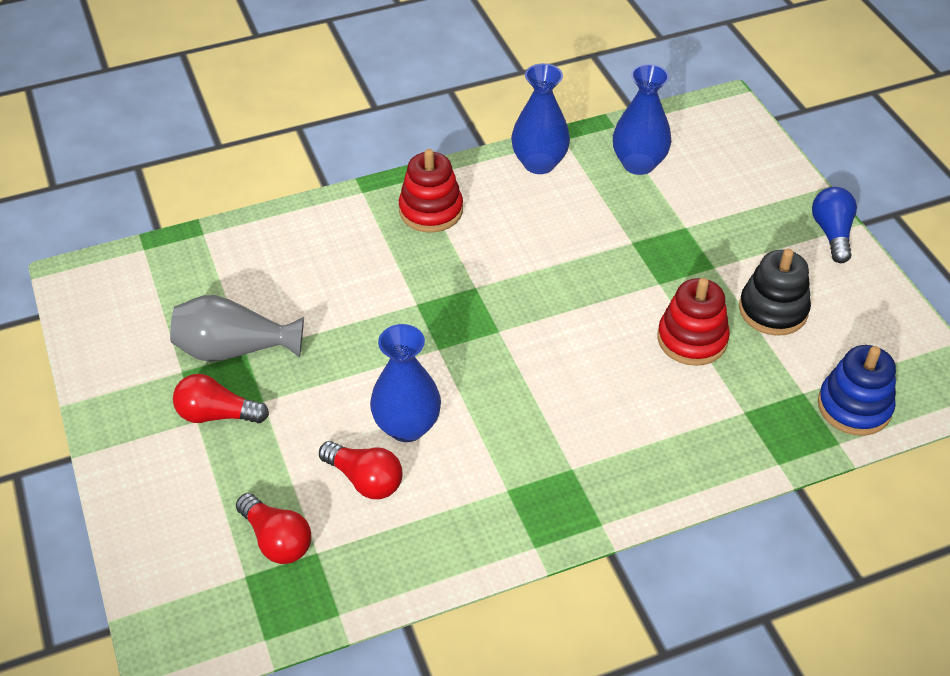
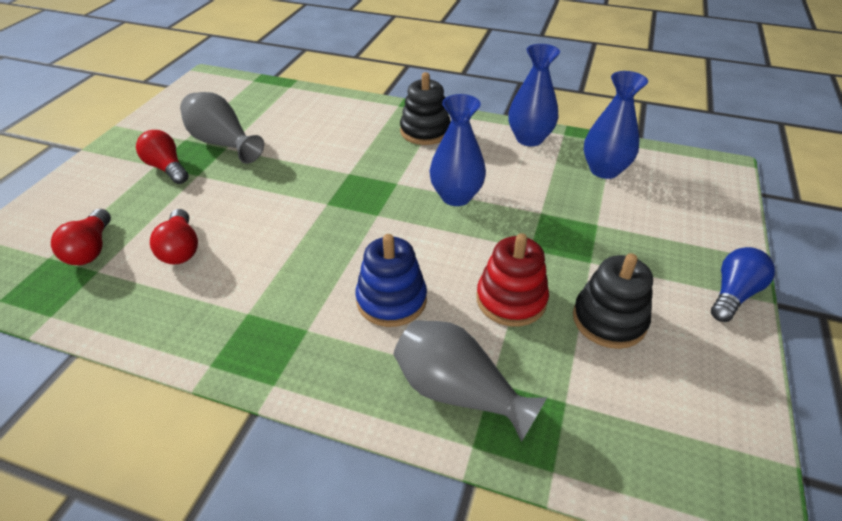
camera: 40 degrees right, 5 degrees down
blue vase [370,324,441,442] -> blue vase moved to [430,94,486,206]
red stacking toy [399,149,463,232] -> black stacking toy [400,72,451,145]
blue stacking toy [818,345,896,436] -> blue stacking toy moved to [355,234,427,327]
none -> grey vase [394,320,547,442]

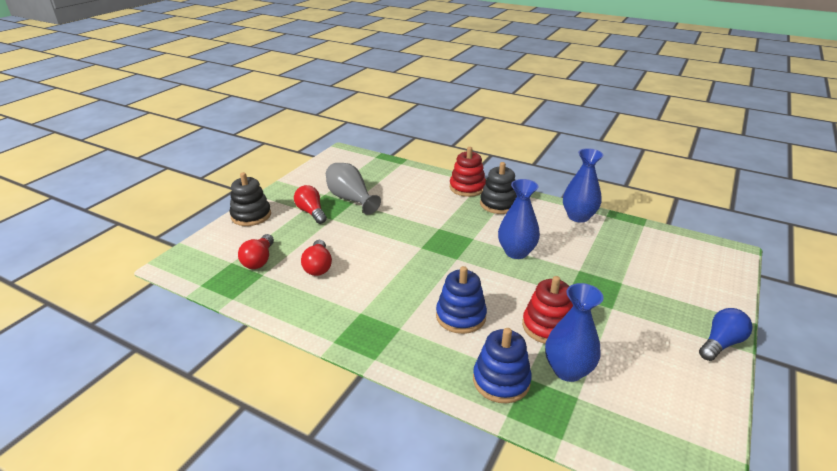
camera: 10 degrees right, 10 degrees down
grey vase [394,320,547,442] -> blue stacking toy [473,328,532,403]
black stacking toy [573,253,653,349] -> black stacking toy moved to [230,172,271,226]
blue vase [584,71,648,179] -> blue vase moved to [545,283,603,382]
none -> red stacking toy [450,147,486,197]

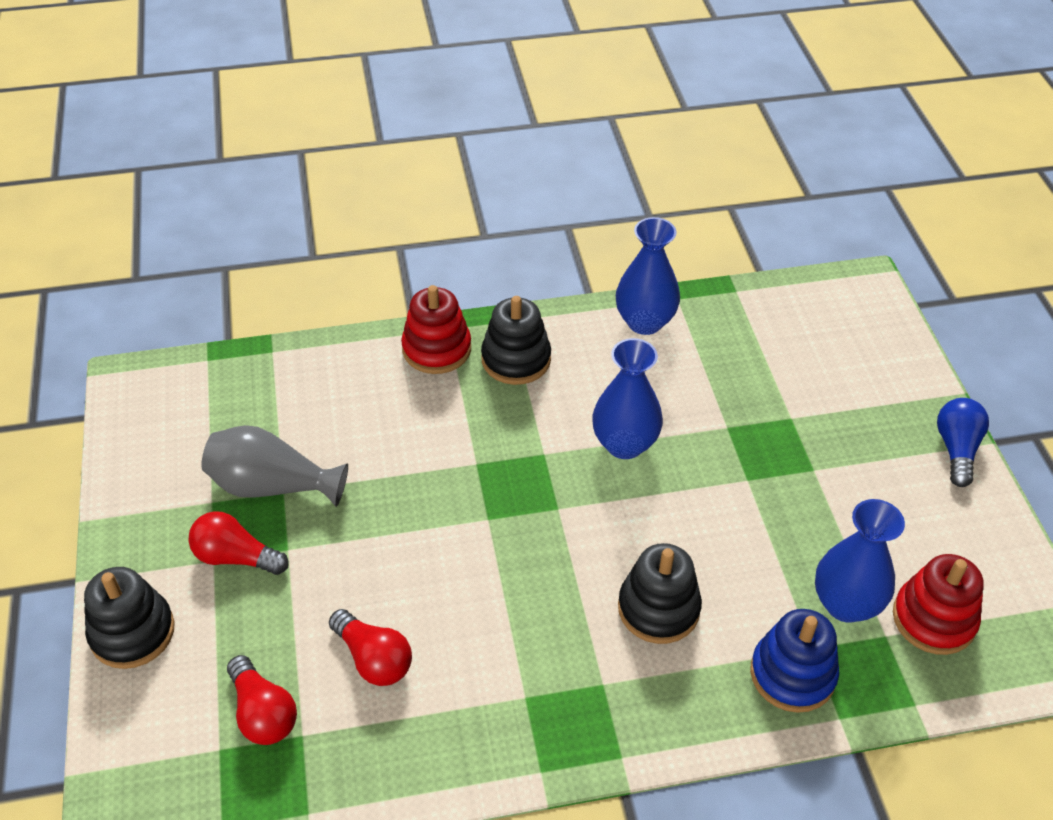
camera: 40 degrees left, 15 degrees up
blue stacking toy [436,266,487,334] -> black stacking toy [618,543,702,644]
red stacking toy [522,276,573,344] -> red stacking toy moved to [893,554,984,655]

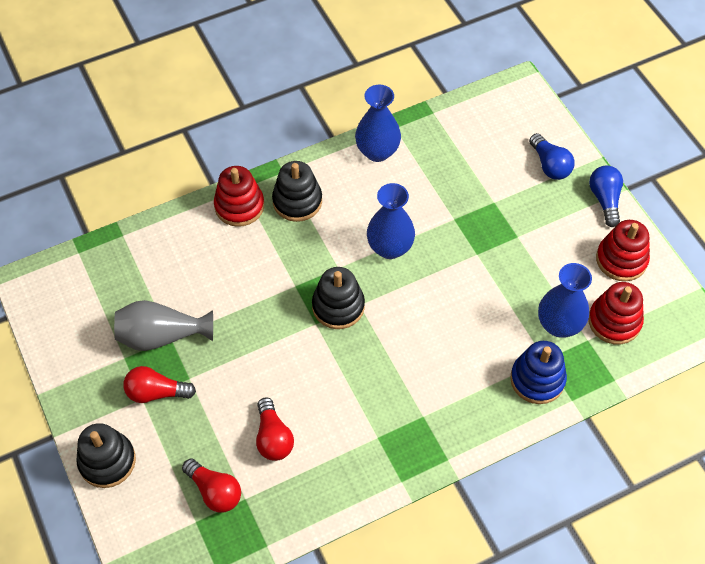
camera: 15 degrees left, 10 degrees up
red light bulb [329,609,412,686] -> red light bulb turned 45 degrees clockwise [256,398,294,461]
black stacking toy [618,543,702,644] -> black stacking toy moved to [312,267,365,329]
none -> blue light bulb [529,133,575,180]
none -> red stacking toy [596,220,650,281]

